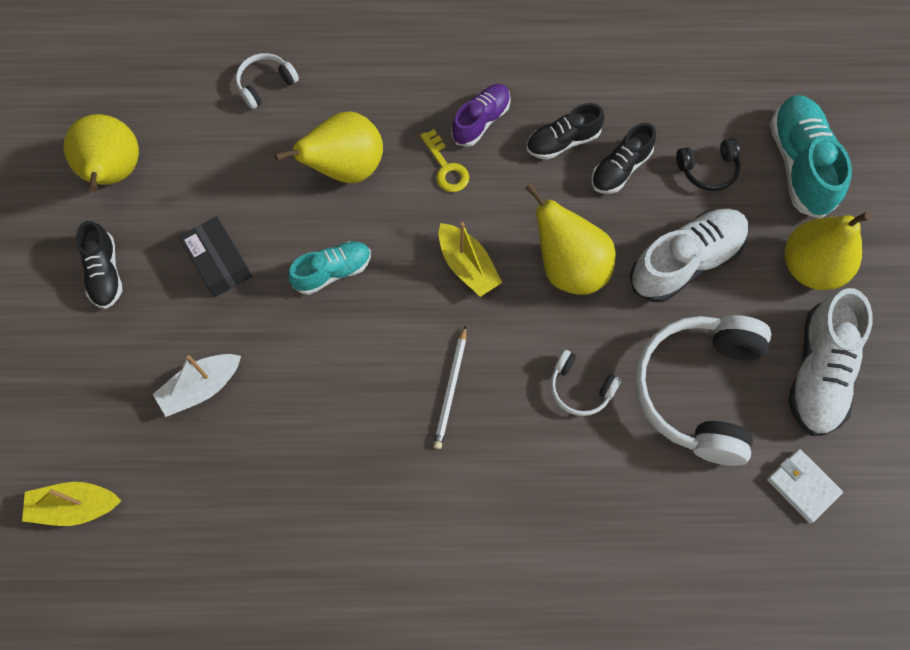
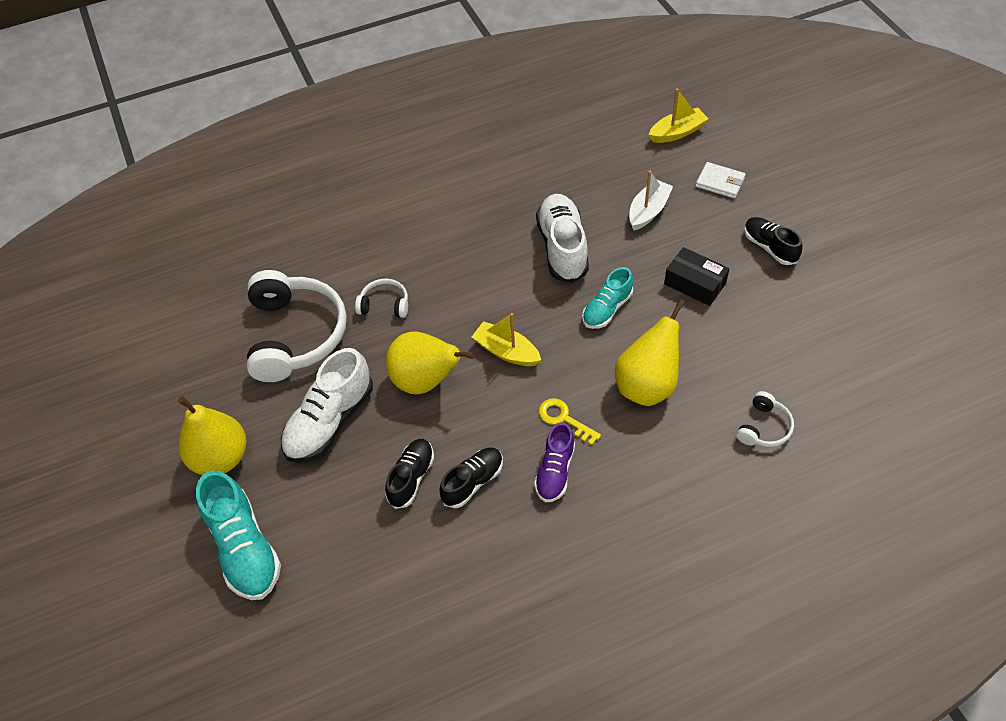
camera: 160 degrees right, 15 degrees down
yellow pear [63,114,139,192] -> none
white pencil [433,325,466,449] -> none
black headphones [676,138,741,191] -> none
white wallet [767,449,843,523] -> white wallet moved to [696,162,746,198]
white shoe [788,288,873,436] -> white shoe moved to [536,194,589,283]

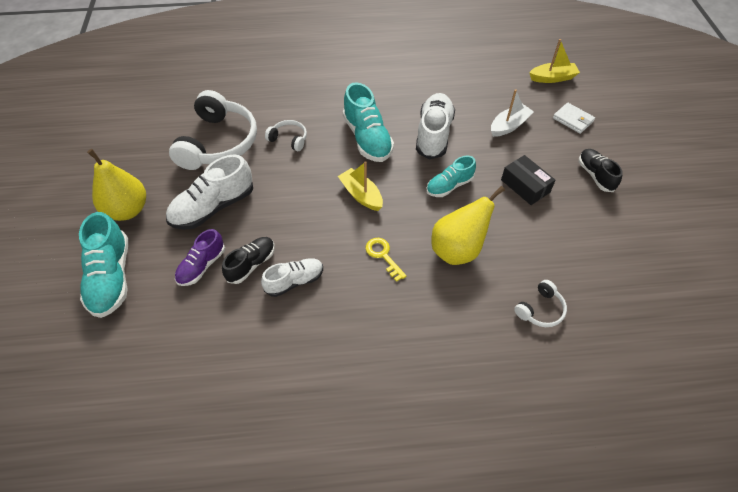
camera: 15 degrees right, 0 degrees up
yellow pear [385,331,475,395] -> none
black shoe [439,448,503,508] -> white shoe [261,258,323,297]
purple shoe [534,422,575,502] -> purple shoe moved to [175,229,225,286]
none -> turquoise shoe [343,82,394,162]

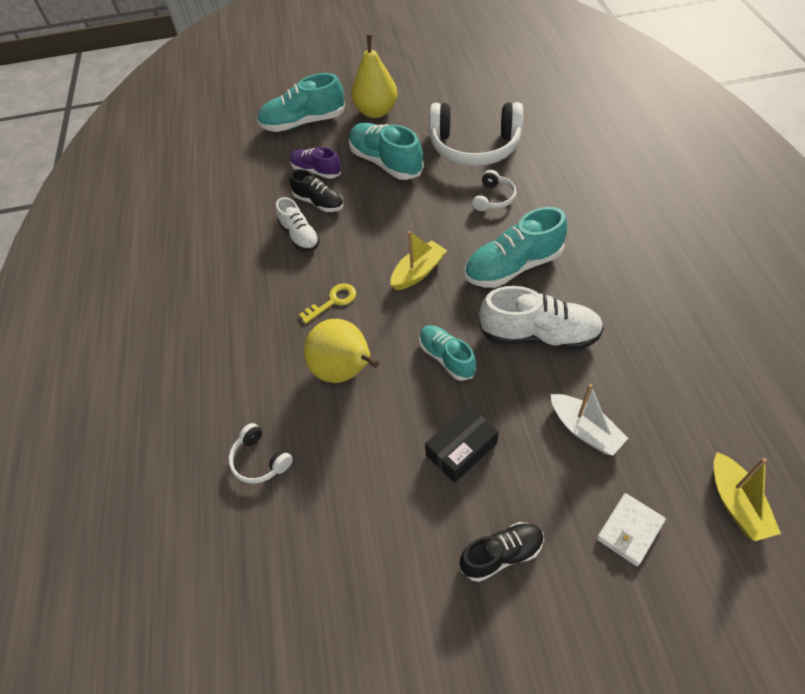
camera: 90 degrees right, 0 degrees up
white shoe [166,154,253,230] -> turquoise shoe [349,123,424,180]

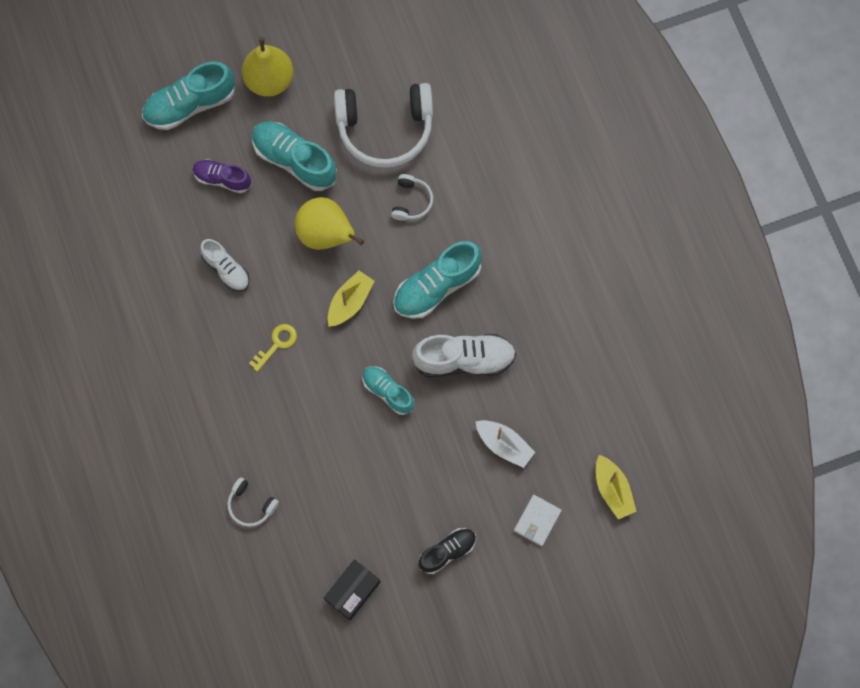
camera: 15 degrees left, 20 degrees up
black shoe [290,169,344,212] -> none
yellow pear [304,319,379,383] -> yellow pear moved to [295,197,364,250]
black box [425,405,499,483] -> black box moved to [324,559,380,620]

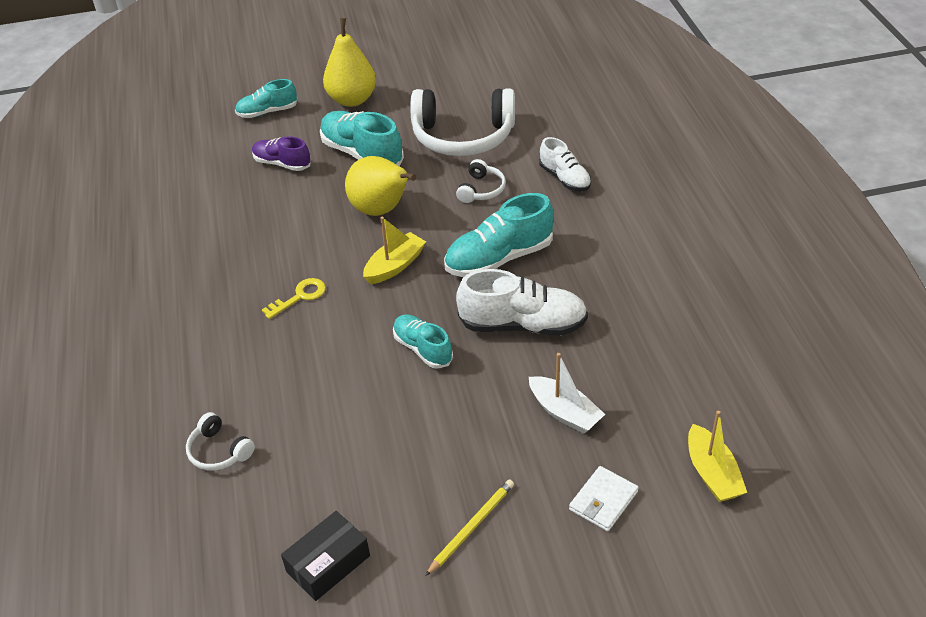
camera: 10 degrees right, 30 degrees down
turquoise shoe [142,62,235,130] -> turquoise shoe [235,79,298,118], size x0.62
white shoe [200,239,250,292] -> white shoe moved to [539,137,591,191]
black shoe [419,528,476,574] -> yellow pencil [425,479,514,576]

